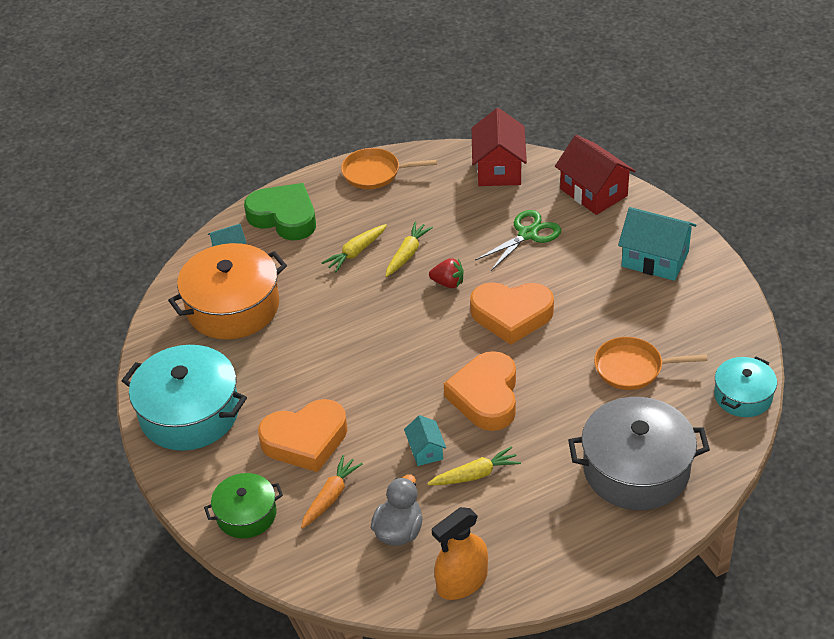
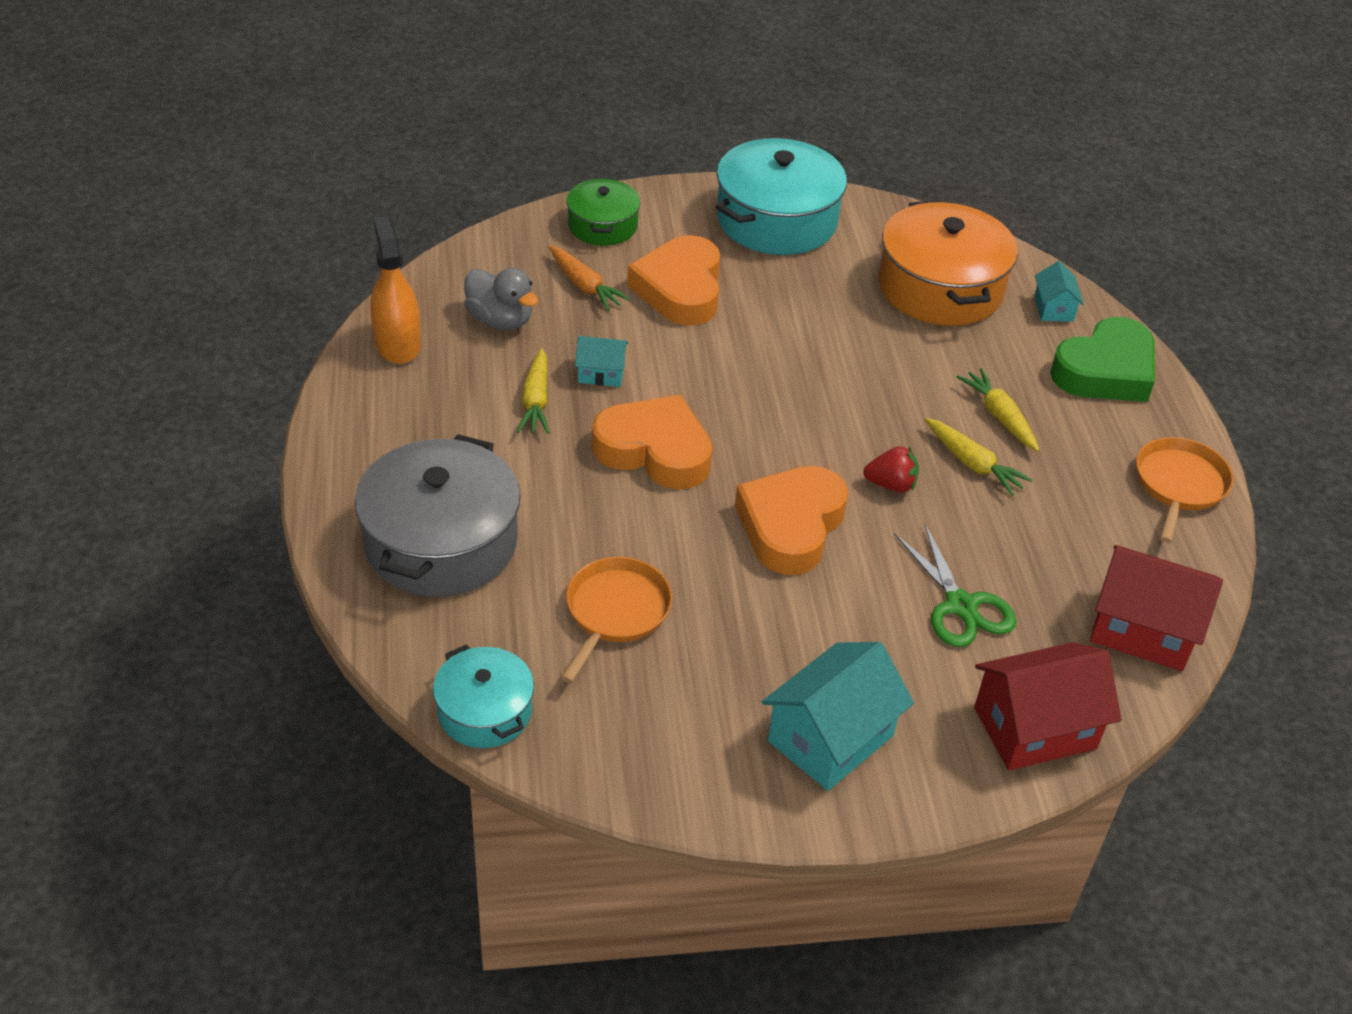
camera: 105 degrees right, 0 degrees up
red strawberry [429,258,464,288] -> red strawberry turned 120 degrees counterclockwise [863,446,919,493]

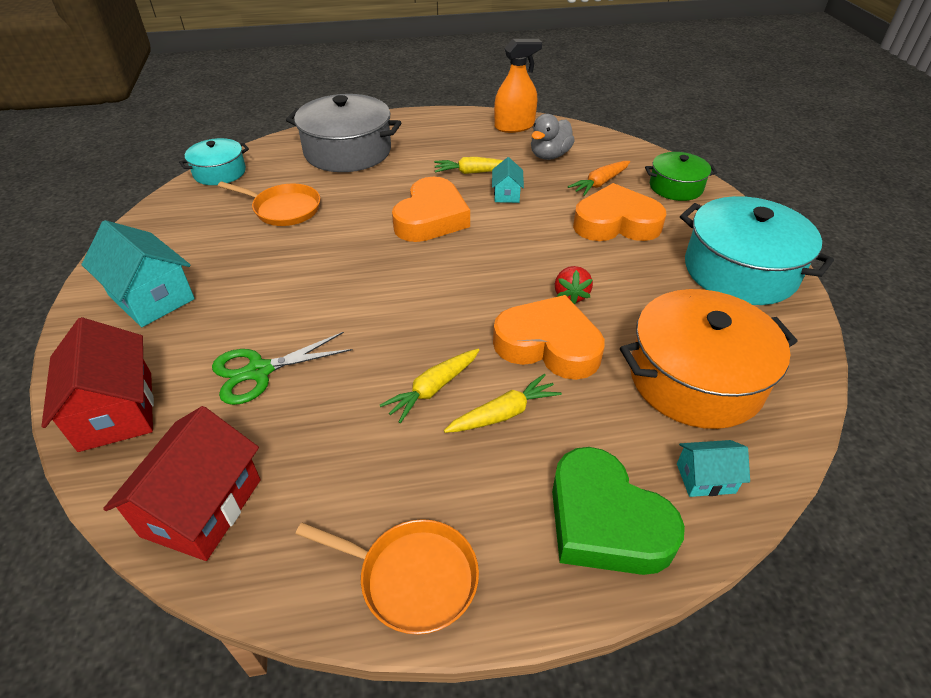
camera: 90 degrees right, 0 degrees up
orange heart [735,466,848,575] -> orange heart moved to [493,295,605,380]
red strawberry [863,446,919,493] -> red strawberry moved to [555,266,593,304]

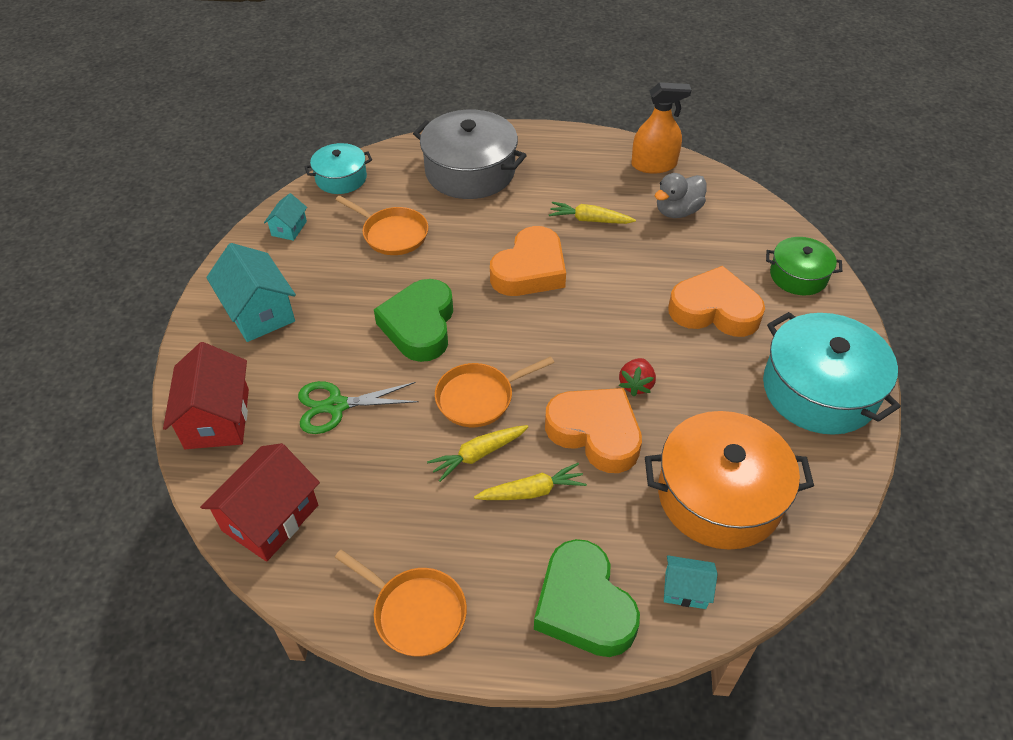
camera: 15 degrees right, 5 degrees up
turquoise house [492,157,524,203] -> turquoise house moved to [264,193,307,241]
orange carrot [568,161,630,196] -> none
none -> green heart [374,279,453,362]
none -> orange pan [435,356,554,427]

